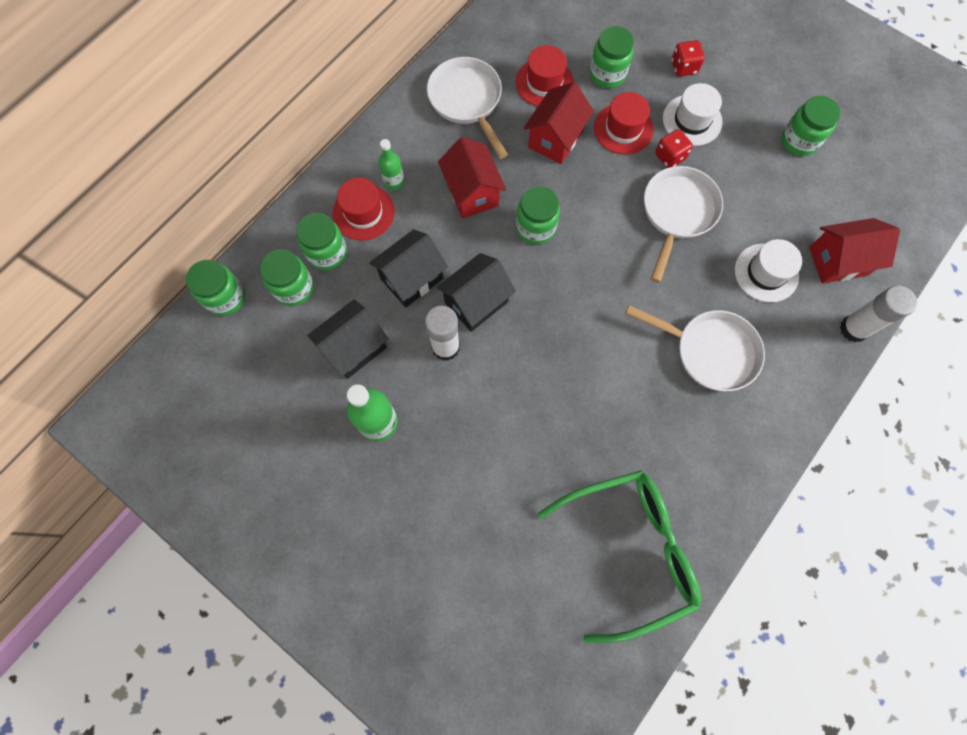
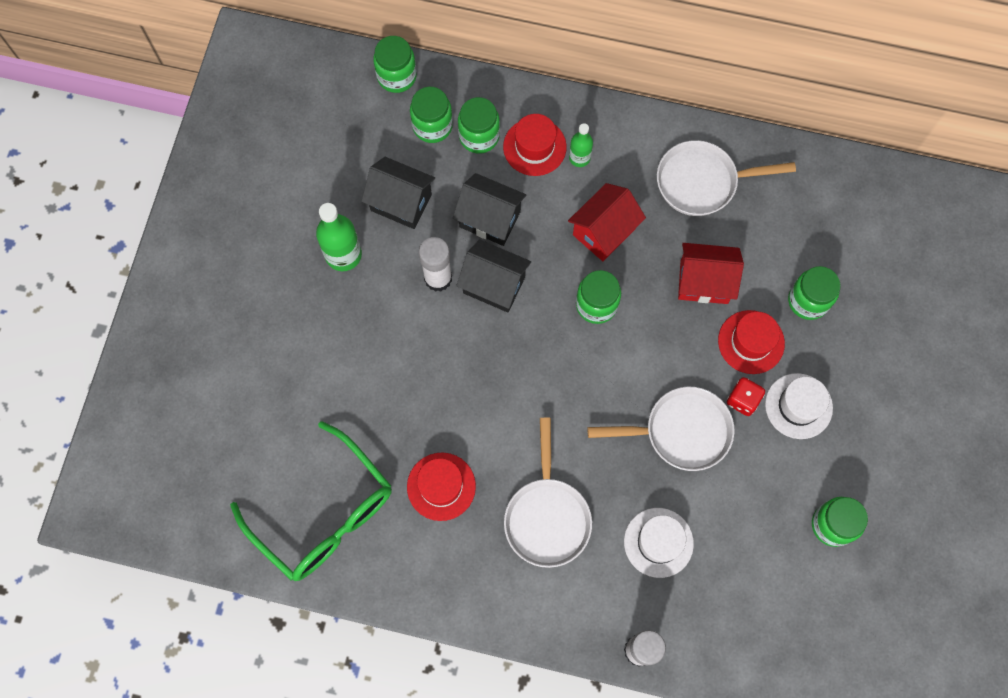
camera: 65 degrees right, 0 degrees up
white pan [427,57,508,159] -> white pan turned 135 degrees counterclockwise [657,140,796,216]
red hat [516,45,574,107] -> red hat moved to [407,453,476,521]
red dice [672,40,704,77] -> none
red house [809,218,900,283] -> none

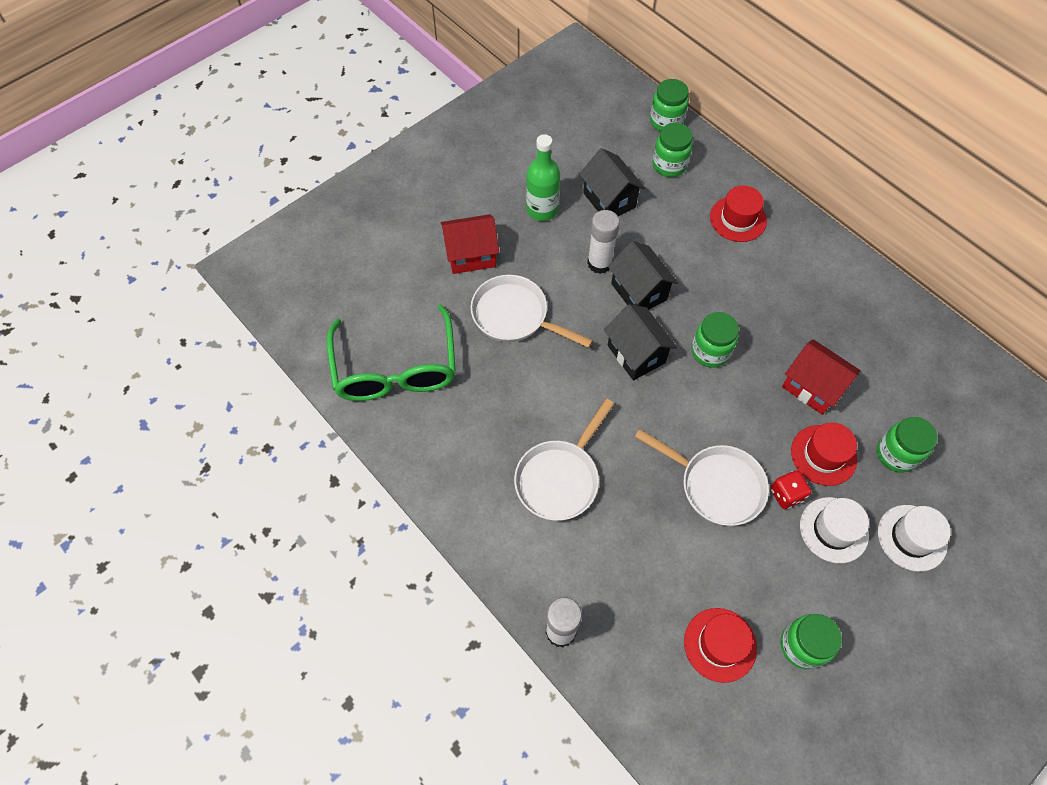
camera: 35 degrees right, 10 degrees down
red hat [407,453,476,521] -> red hat moved to [684,608,757,683]
black house [453,173,526,246] -> black house moved to [604,304,677,381]
green jar [458,97,500,154] -> none
red house [568,183,646,261] -> red house moved to [441,214,499,274]
green bottle [569,123,593,167] -> none
white hat [624,508,694,578] -> white hat moved to [878,505,951,572]
white pan [657,140,796,216] -> white pan moved to [471,275,593,348]

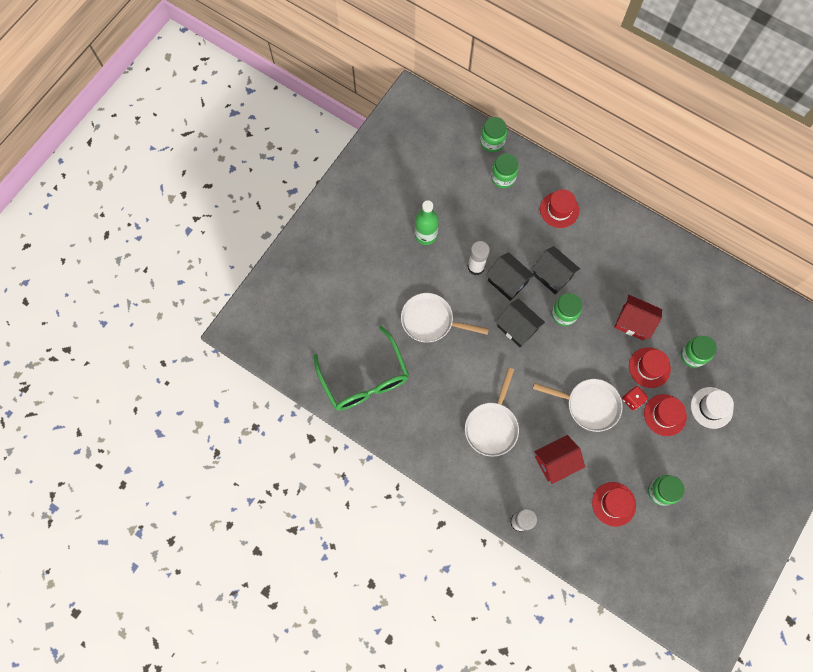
camera: 15 degrees left, 10 degrees up
red house [441,214,499,274] -> red house moved to [535,435,585,484]
black house [579,148,645,216] -> black house moved to [532,246,580,295]
white hat [800,497,869,563] -> red hat [644,394,687,436]

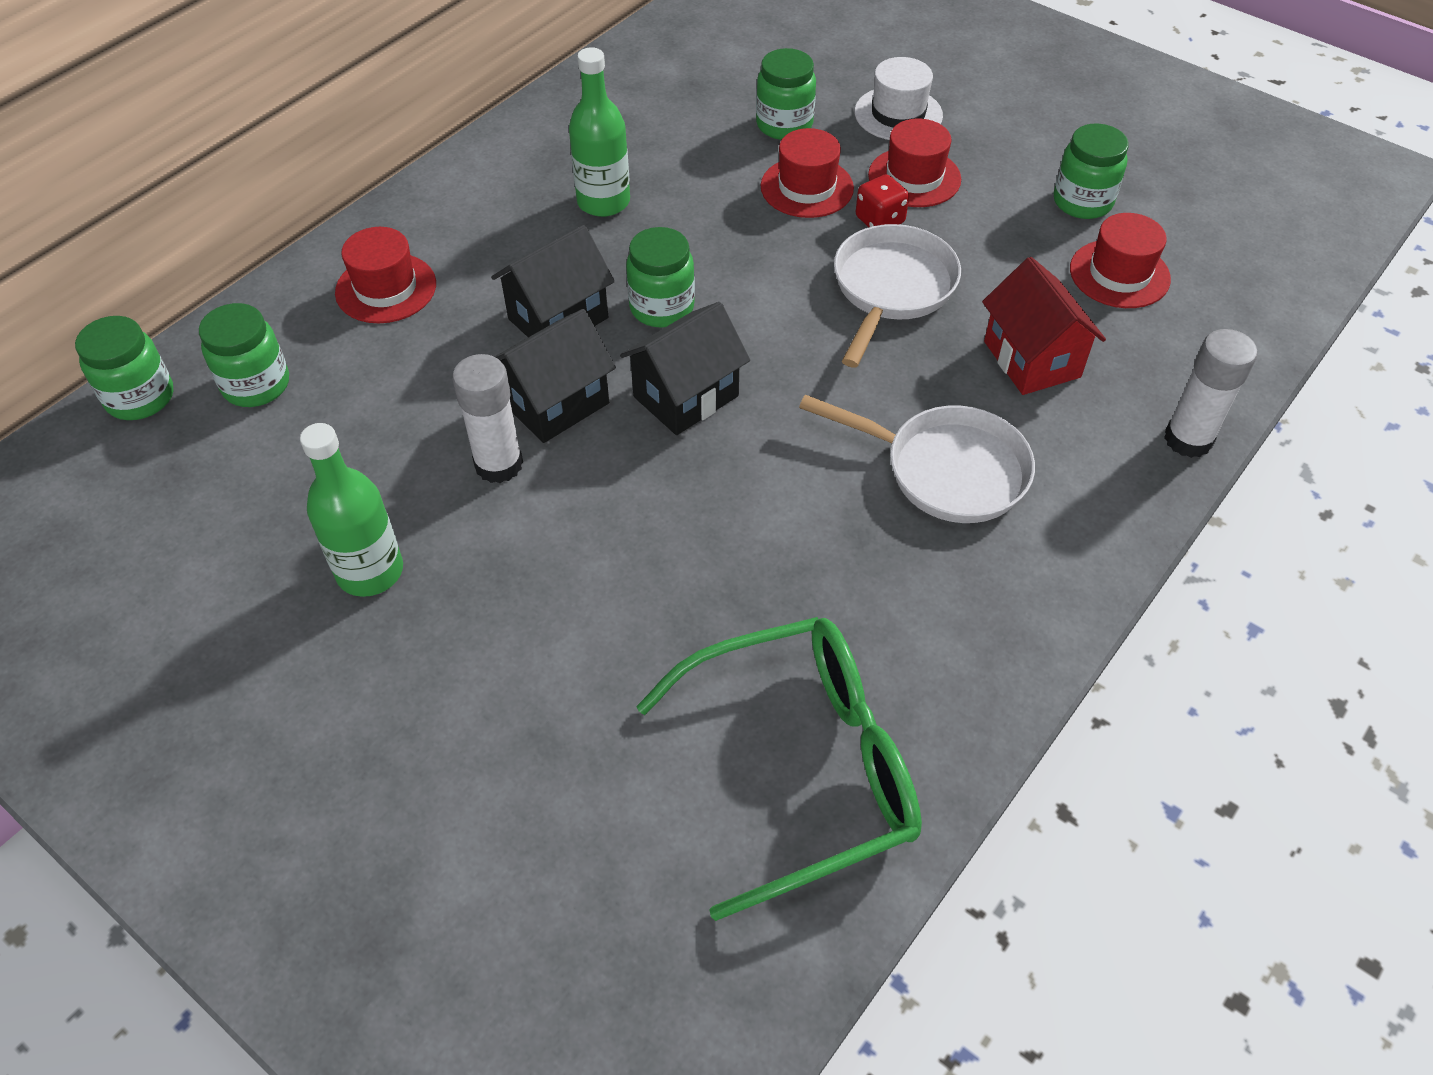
camera: 85 degrees left, 20 degrees down
white pan [401,293,489,342] -> none
red house [614,295,662,340] -> none
none -> green bottle [569,47,630,217]

